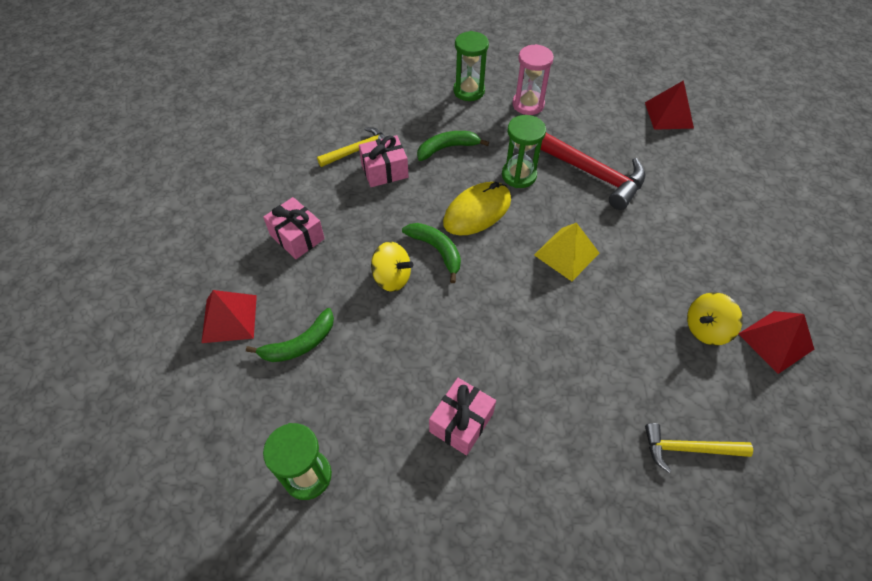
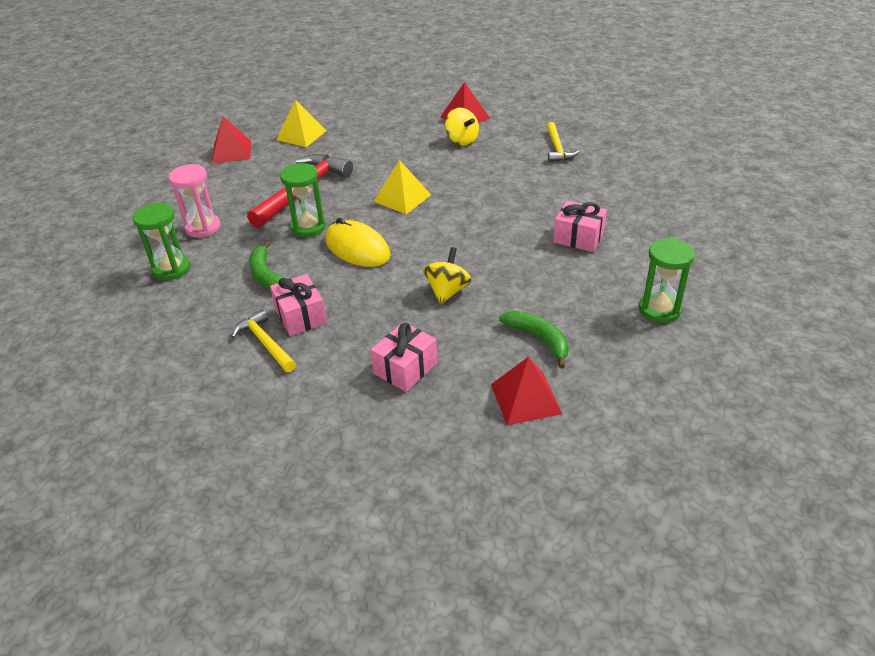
camera: 95 degrees left, 15 degrees down
green banana [402,223,461,283] -> none
none -> yellow pyramid [276,99,327,147]

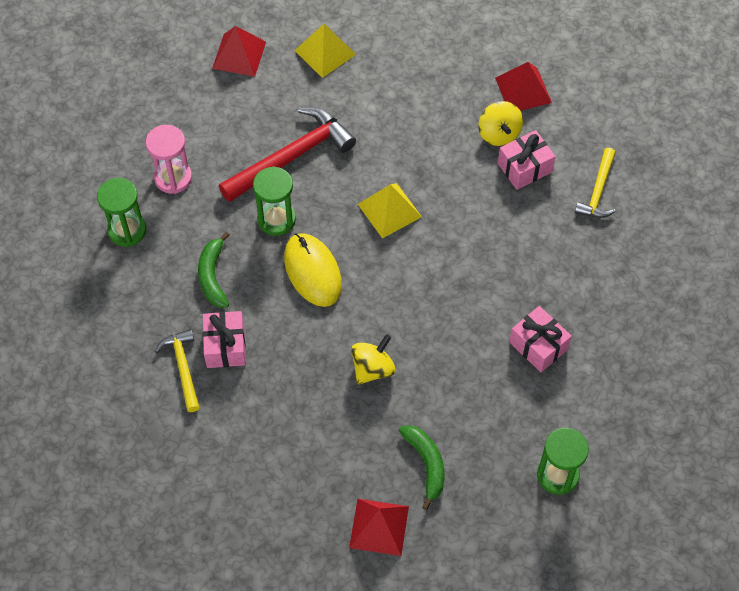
camera: 20 degrees right, 20 degrees up
pink gift [371,322,437,392] -> pink gift moved to [498,130,556,190]

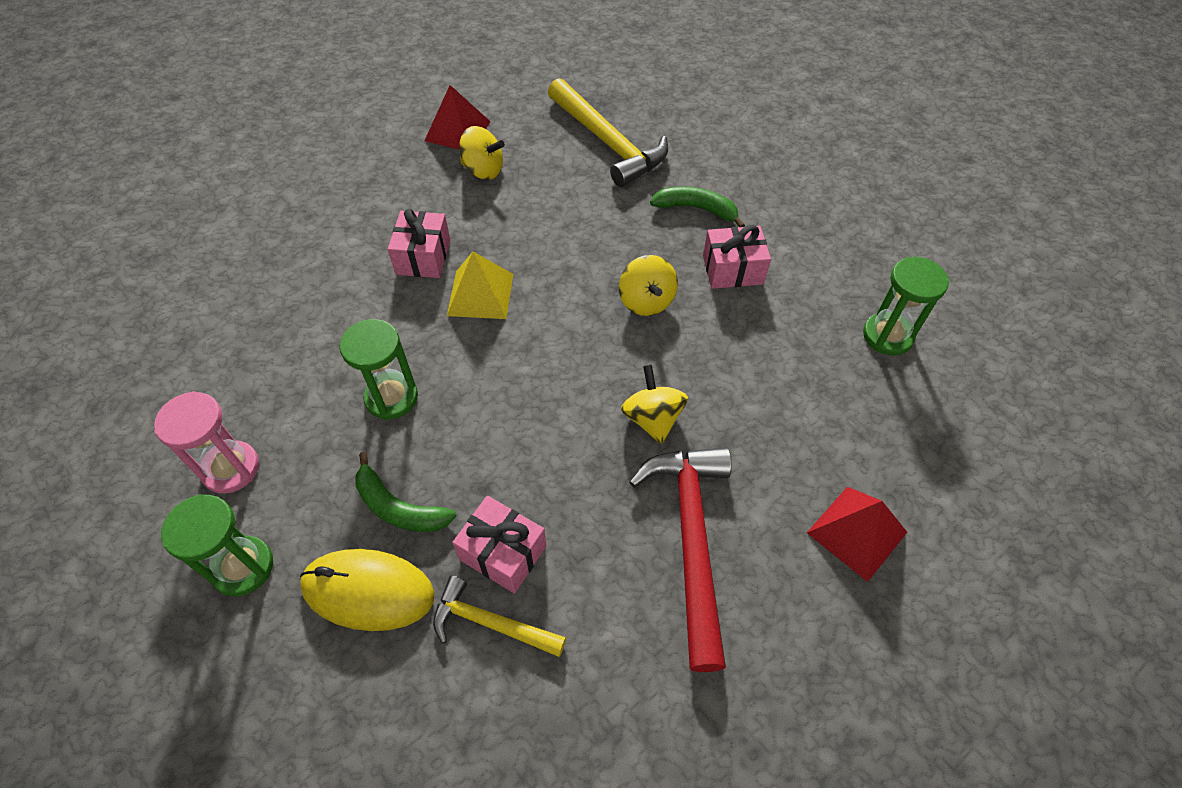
camera: 55 degrees left, 5 degrees down
red pyramid [212,26,266,77] -> none
red hammer [219,107,356,202] -> red hammer moved to [629,447,732,672]
yellow mouse [284,233,342,307] -> yellow mouse moved to [300,549,434,631]
yellow pyramid [294,24,356,78] -> none
green banana [399,425,445,510] -> green banana moved to [650,187,745,227]
pink gift [498,130,556,190] -> pink gift moved to [388,209,450,278]
yellow hammer [575,148,616,218] -> yellow hammer [548,78,668,187], size x1.76
none -> yellow spinning top [619,255,678,316]

